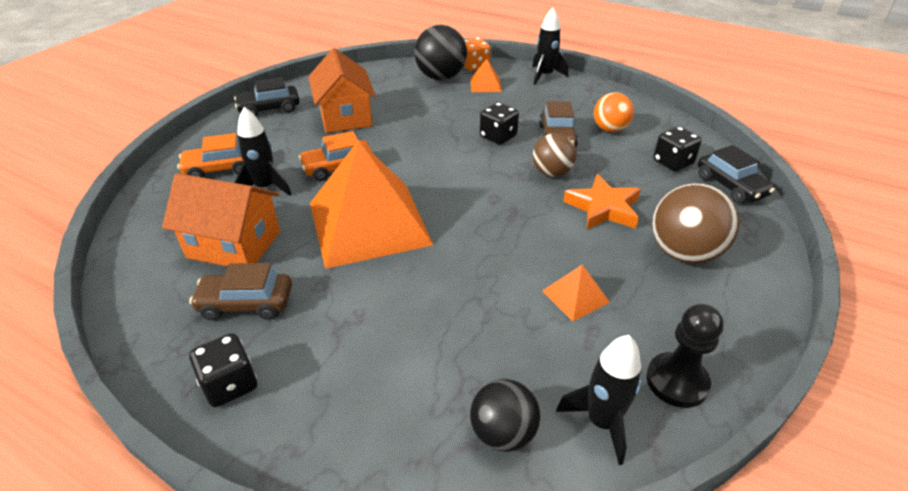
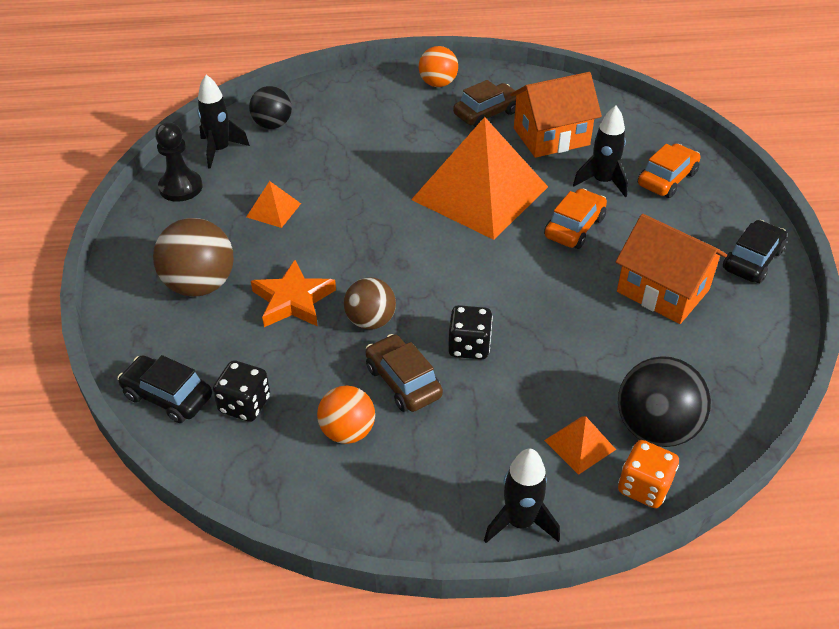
camera: 145 degrees right, 5 degrees up
black dice [189,333,257,407] -> orange ball [419,46,458,87]

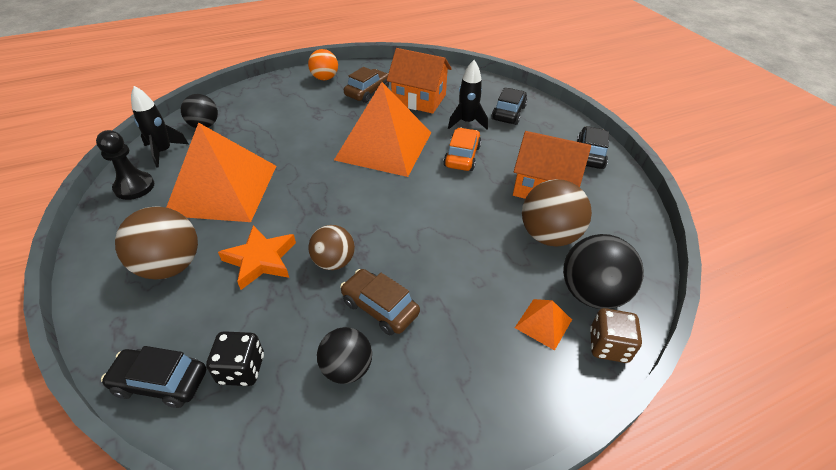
camera: 20 degrees left, 0 degrees up
orange pyramid [246,181,301,228] -> orange pyramid [166,122,276,222], size x2.49
orange ball [317,385,375,444] -> black ball [317,327,372,384]
black dice [448,305,493,359] -> none
black rocket [484,449,560,543] -> none
orange house [510,72,602,158] -> orange house turned 60 degrees clockwise [387,48,452,114]
orange dice [618,440,679,508] -> brown dice [590,308,642,363]
orange car [638,144,701,198] -> black car [491,88,527,125]
none -> brown ball [522,179,592,247]

